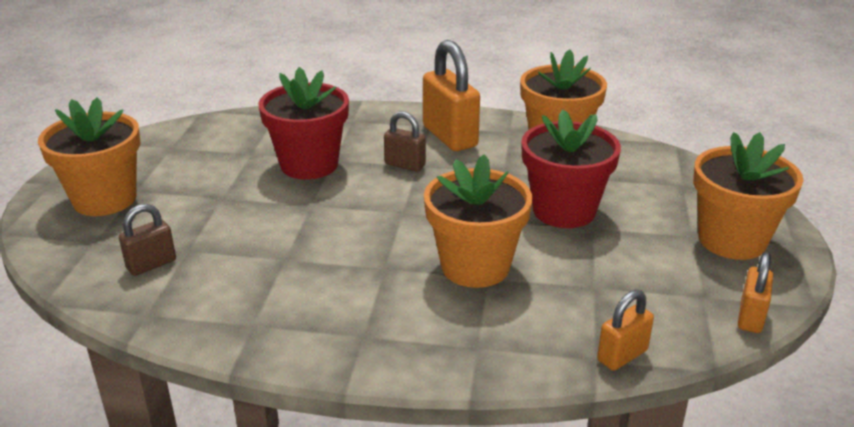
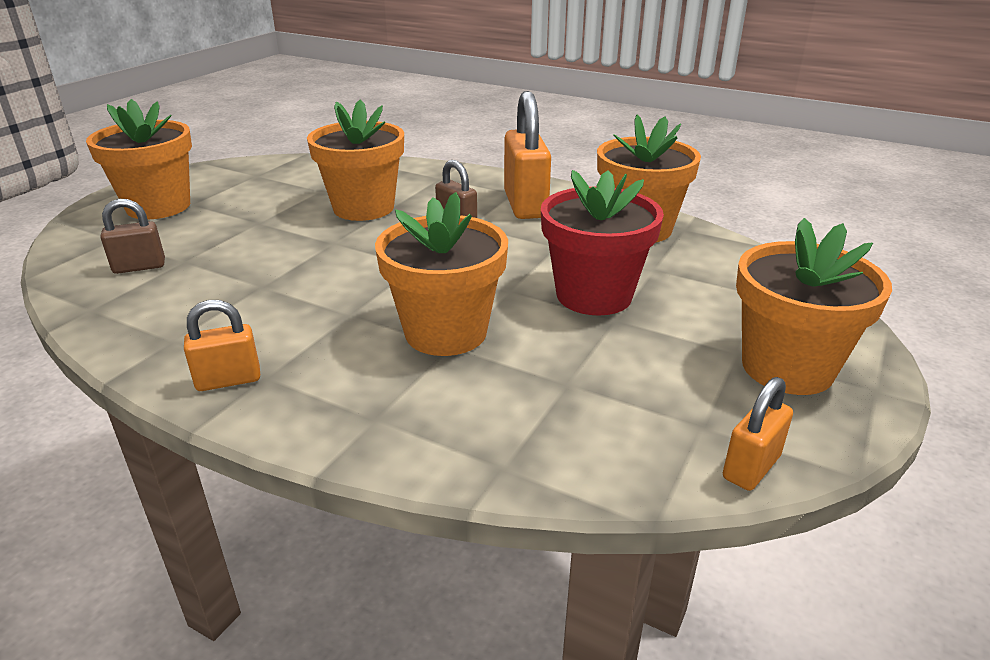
camera: 20 degrees right, 0 degrees up
red flower pot [258,67,349,179] -> orange flower pot [307,99,404,221]
orange padlock [597,290,654,371] -> orange padlock moved to [184,300,260,391]

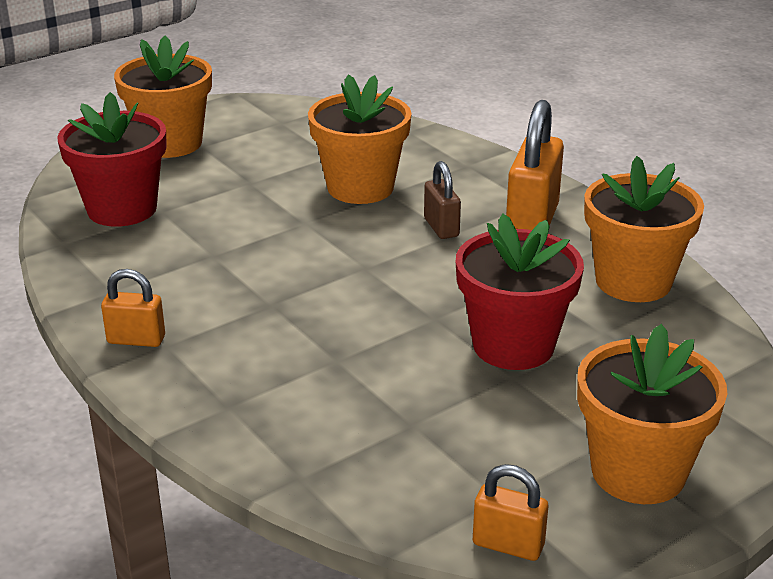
camera: 25 degrees right, 0 degrees up
brown padlock [100,199,165,274] -> red flower pot [57,92,167,227]
orange flower pot [375,192,508,356] -> none
orange padlock [723,377,793,491] -> orange padlock turned 45 degrees clockwise [473,464,548,561]

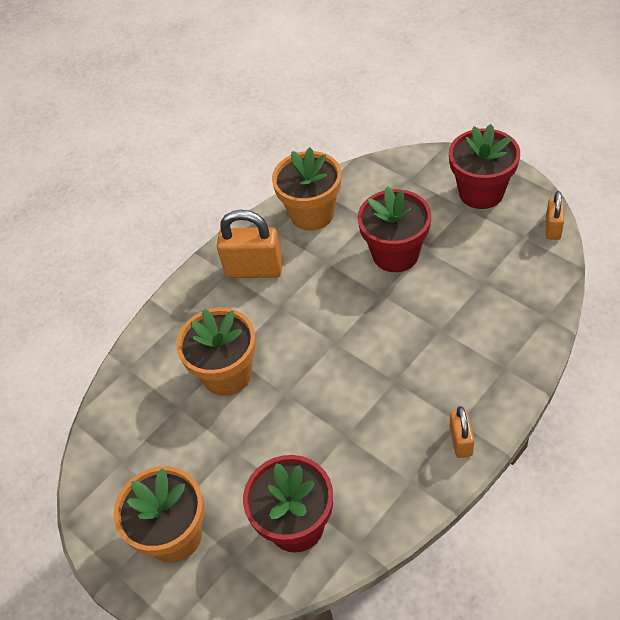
camera: 95 degrees left, 20 degrees up
brown padlock [424,161,461,239] -> none
orange flower pot [577,324,727,504] -> red flower pot [449,124,520,209]

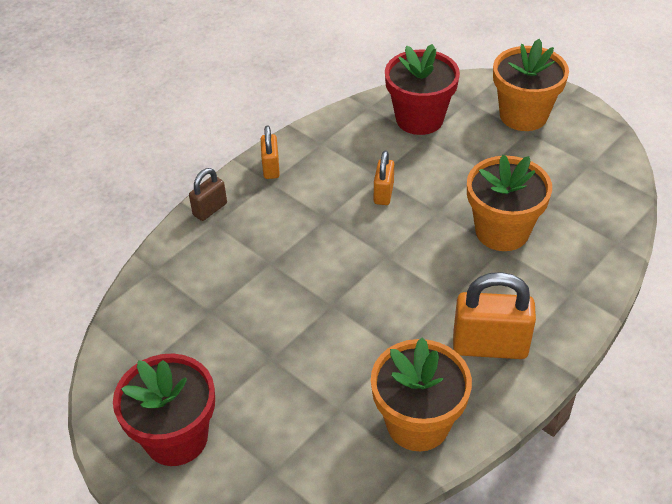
camera: 175 degrees right, 5 degrees down
red flower pot [358,186,431,272] -> none
orange padlock [546,191,564,240] -> orange padlock moved to [374,151,394,205]
none -> brown padlock [189,168,227,221]

